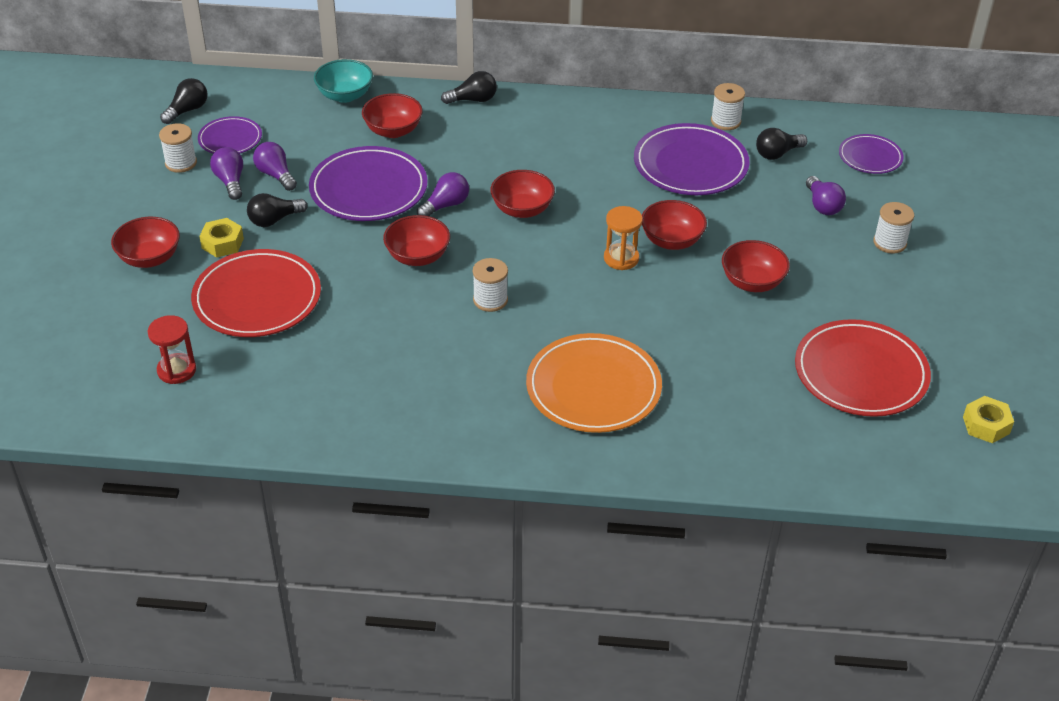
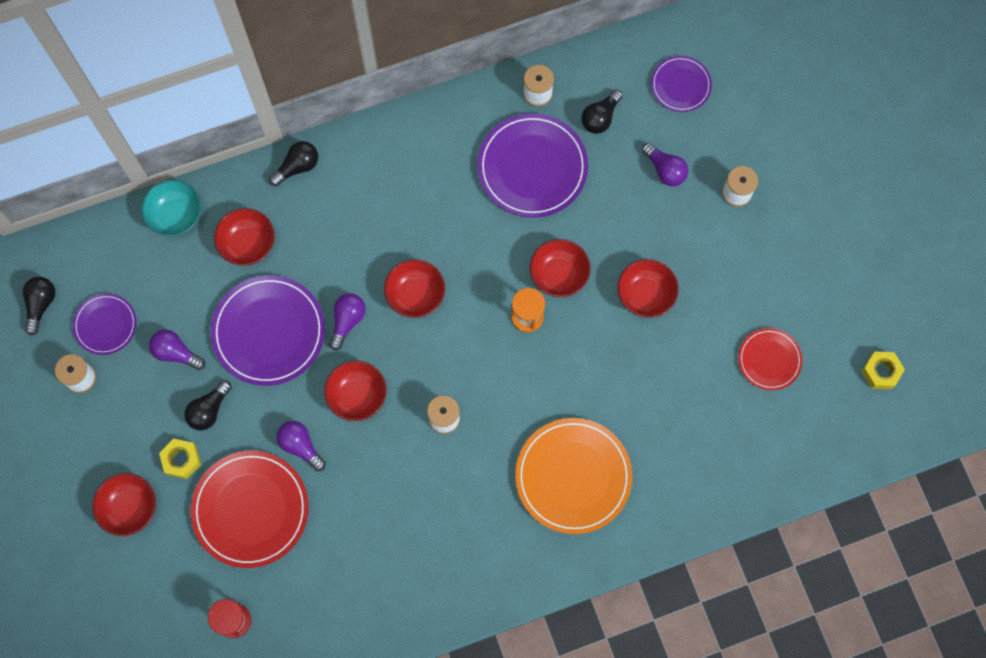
camera: 25 degrees left, 30 degrees up
purple light bulb [210,147,243,200] -> purple light bulb moved to [276,421,326,471]
red plate [795,319,931,417] -> red plate [738,328,803,390], size x0.56

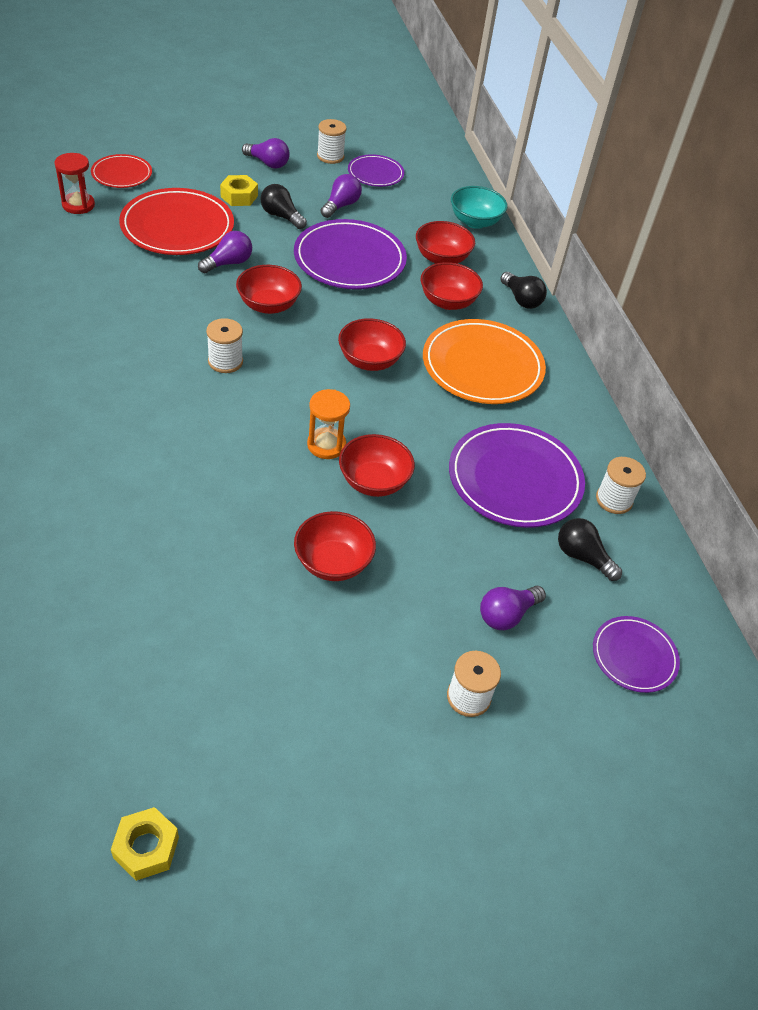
camera: 90 degrees right, 25 degrees down
black light bulb [23,277,55,336] -> none
red bowl [92,473,156,536] -> red bowl moved to [421,262,483,310]
purple light bulb [329,293,366,350] -> purple light bulb moved to [242,138,290,169]
orange plate [515,418,632,534] -> orange plate moved to [423,319,546,404]
red plate [738,328,803,390] -> red plate moved to [91,154,152,188]

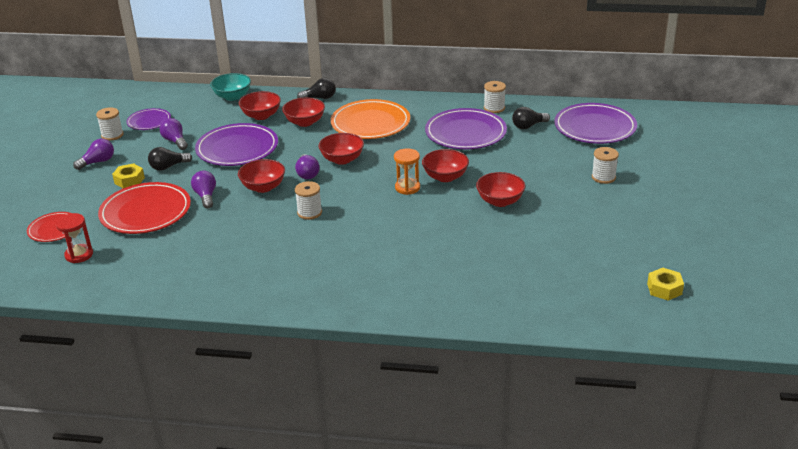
camera: 60 degrees left, 15 degrees down
purple light bulb [480,586,546,630] -> purple light bulb moved to [295,154,320,179]
purple plate [593,616,680,693] -> purple plate [554,103,637,144], size x1.79

